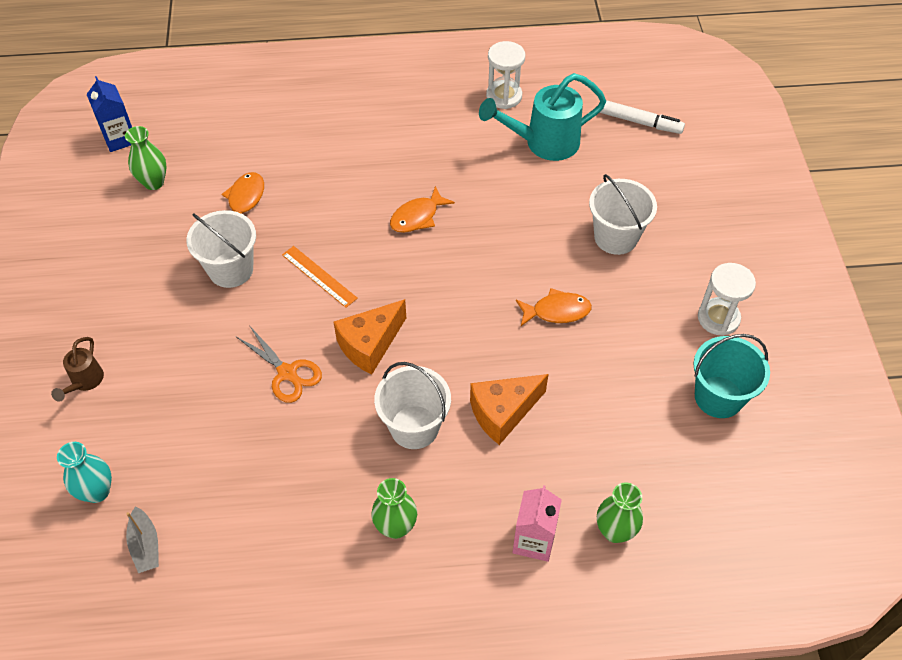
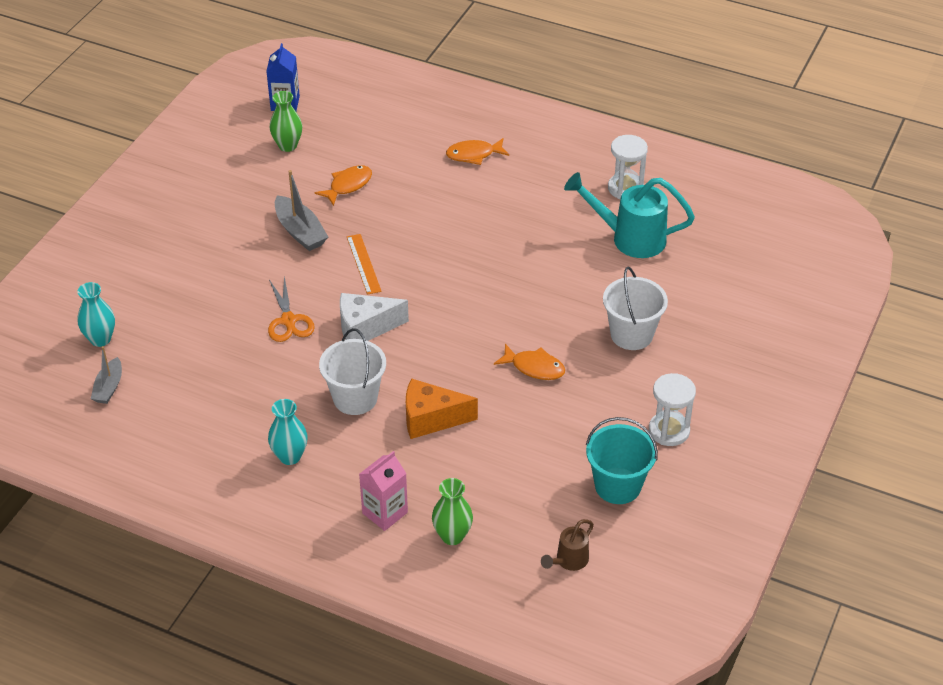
camera: 30 degrees right, 10 degrees down
brown watering can [51,337,104,402] -> brown watering can moved to [541,519,594,571]
white bucket [186,210,256,288] -> grey boat [275,170,328,251]
orange cheese [334,299,406,374] -> white cheese [340,293,409,341]
green vase [371,478,417,539] -> turquoise vase [268,399,308,465]
orange fish [390,186,455,233] -> orange fish moved to [446,138,509,165]
white marker [599,100,685,134] -> none

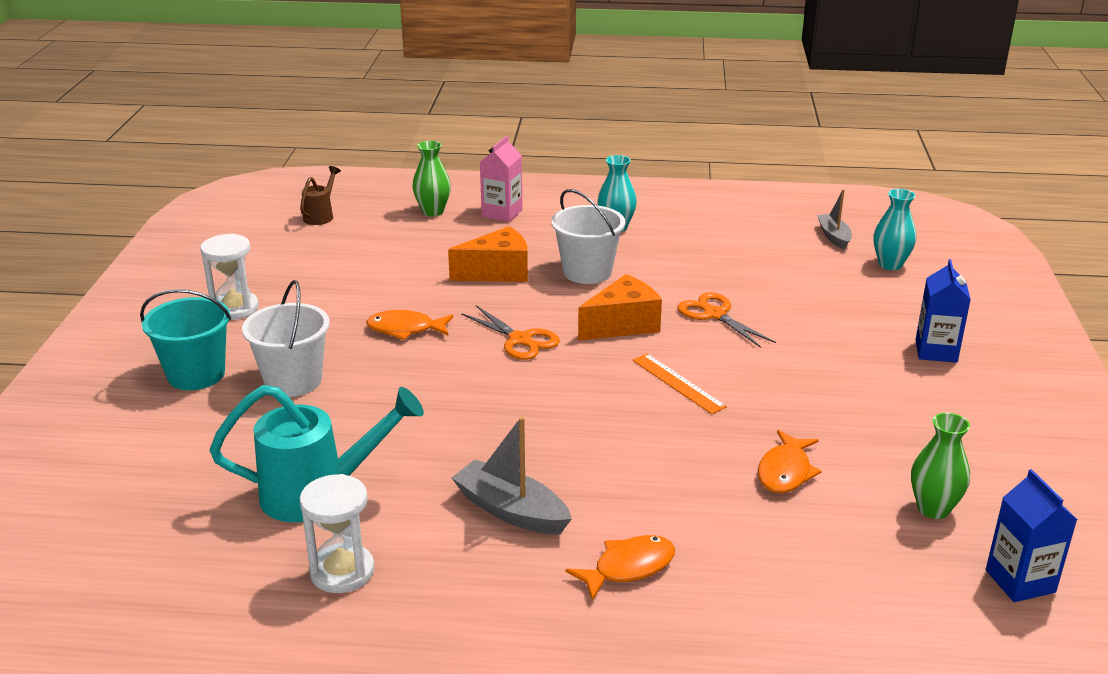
camera: 160 degrees right, 15 degrees down
grey boat [275,170,328,251] -> grey boat moved to [452,417,572,534]
white cheese [340,293,409,341] -> orange cheese [578,274,662,341]
turquoise bucket [586,417,658,504] -> turquoise bucket moved to [140,289,231,390]
none -> orange scissors [461,305,560,360]
none -> blue carton [916,259,971,363]

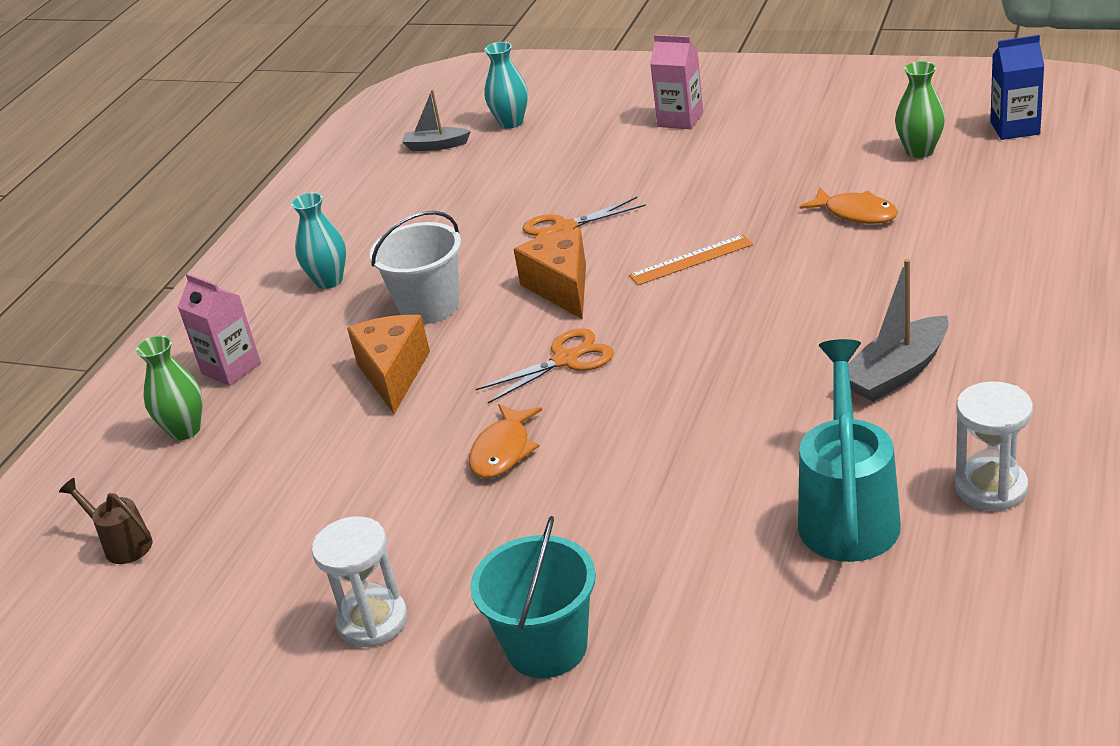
camera: 70 degrees left, 5 degrees up
white bucket [242,280,330,397] -> none
orange fish [565,535,675,601] -> none
blue carton [916,259,971,363] -> pink carton [650,35,703,129]

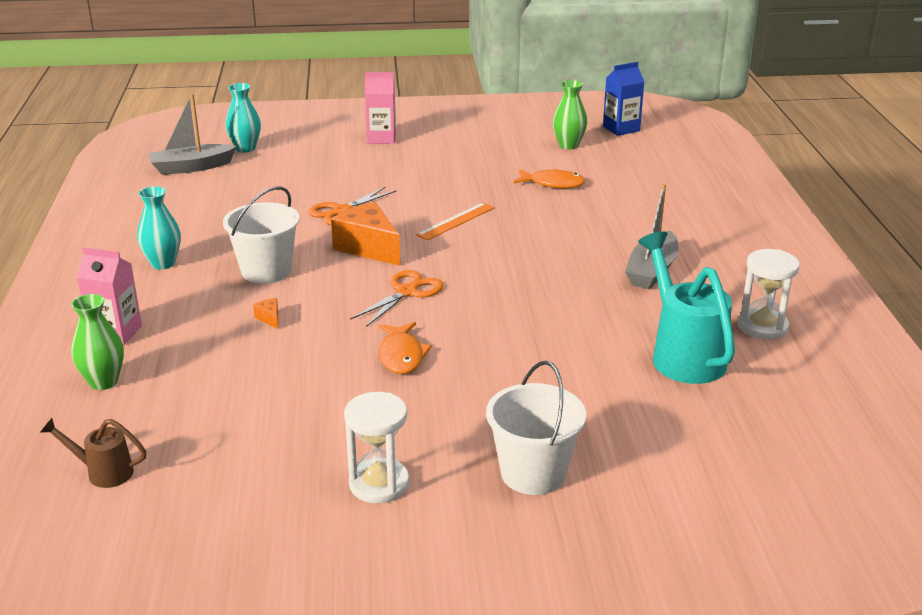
camera: 30 degrees left, 5 degrees down
orange cheese [347,315,430,414] -> orange cheese [253,298,278,329], size x0.40
grey boat [402,90,471,151] -> grey boat [148,93,237,175], size x1.53
turquoise bucket [470,516,596,678] -> white bucket [486,361,586,495]

